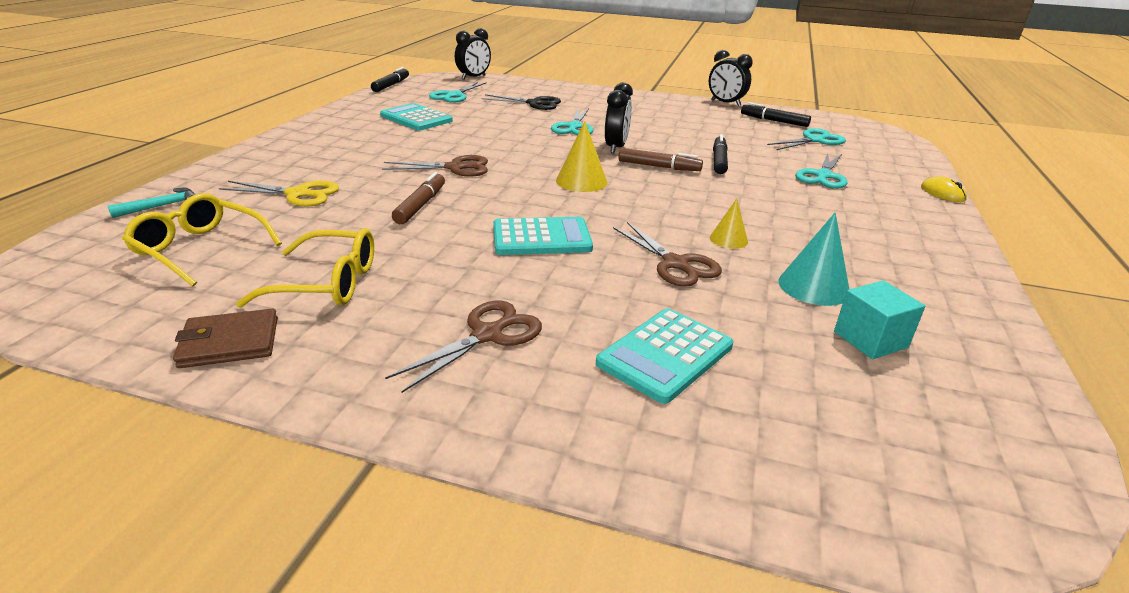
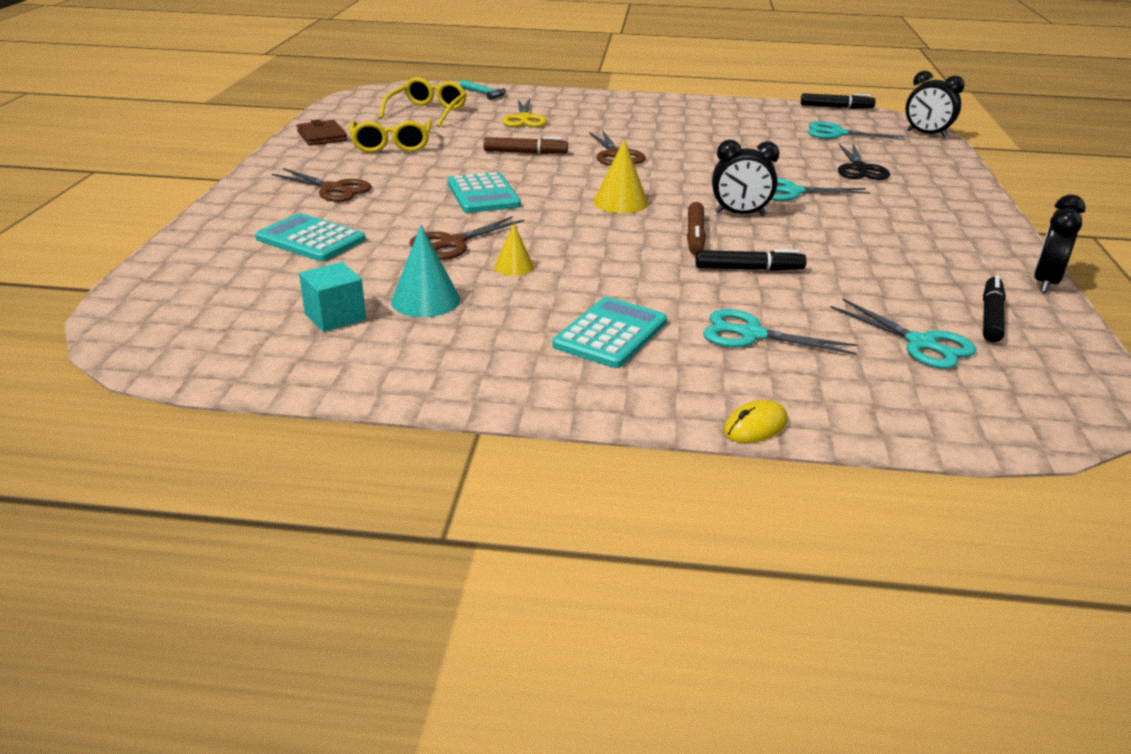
camera: 80 degrees right, 0 degrees up
turquoise calculator [380,103,453,130] -> turquoise calculator moved to [552,297,667,368]

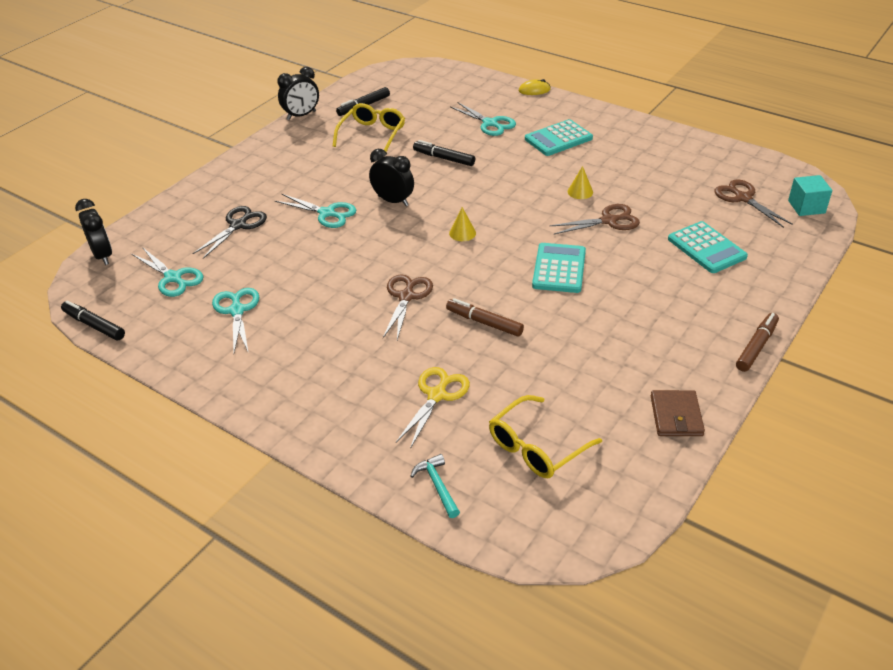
camera: 150 degrees left, 10 degrees up
brown scissors [272,168,372,202] -> brown scissors moved to [714,179,793,228]
turquoise cube [299,262,366,332] -> turquoise cube moved to [788,175,832,216]
yellow glasses [350,119,431,153] -> yellow glasses moved to [333,103,405,152]
turquoise cone [391,225,460,317] -> none
yellow cone [593,139,648,214] -> yellow cone [449,207,476,241], size x0.62
brown marker [687,202,706,255] -> brown marker moved to [736,313,779,372]
turquoise scissors [830,299,977,369] -> turquoise scissors moved to [212,288,259,353]

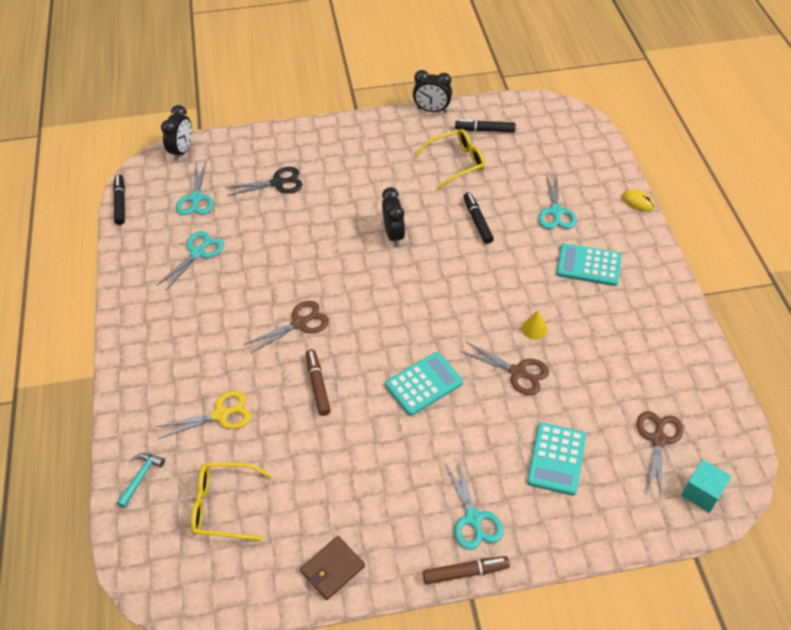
camera: 45 degrees right, 10 degrees up
turquoise scissors [275,194,356,228] -> turquoise scissors moved to [444,457,503,550]
yellow cone [449,207,476,241] -> none

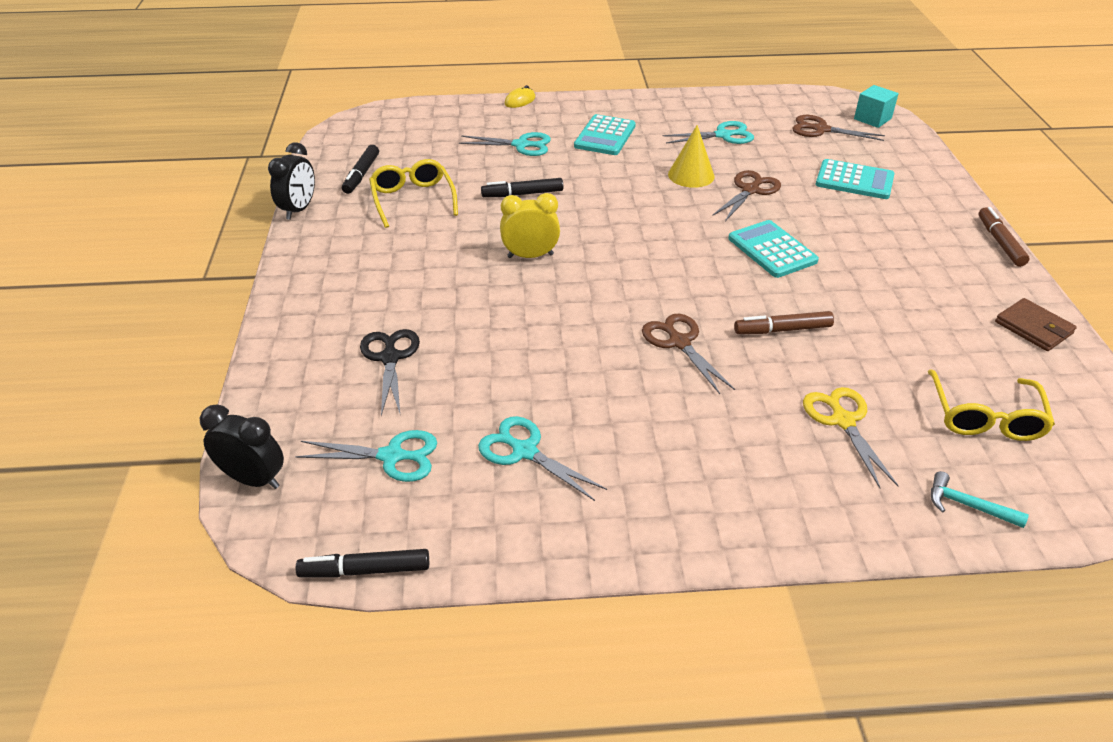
camera: 85 degrees left, 10 degrees down
black clock [382,187,405,246] -> yellow clock [500,193,560,258]
turquoise scissors [444,457,503,550] -> turquoise scissors moved to [663,121,754,144]
yellow cone [521,310,548,340] -> yellow cone [668,125,715,188], size x1.61

